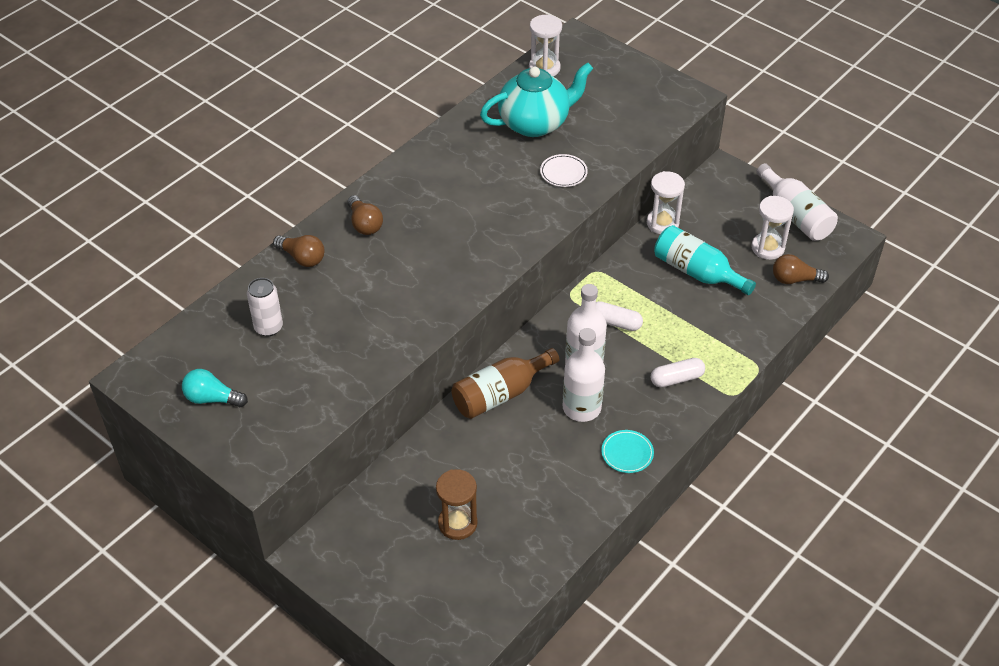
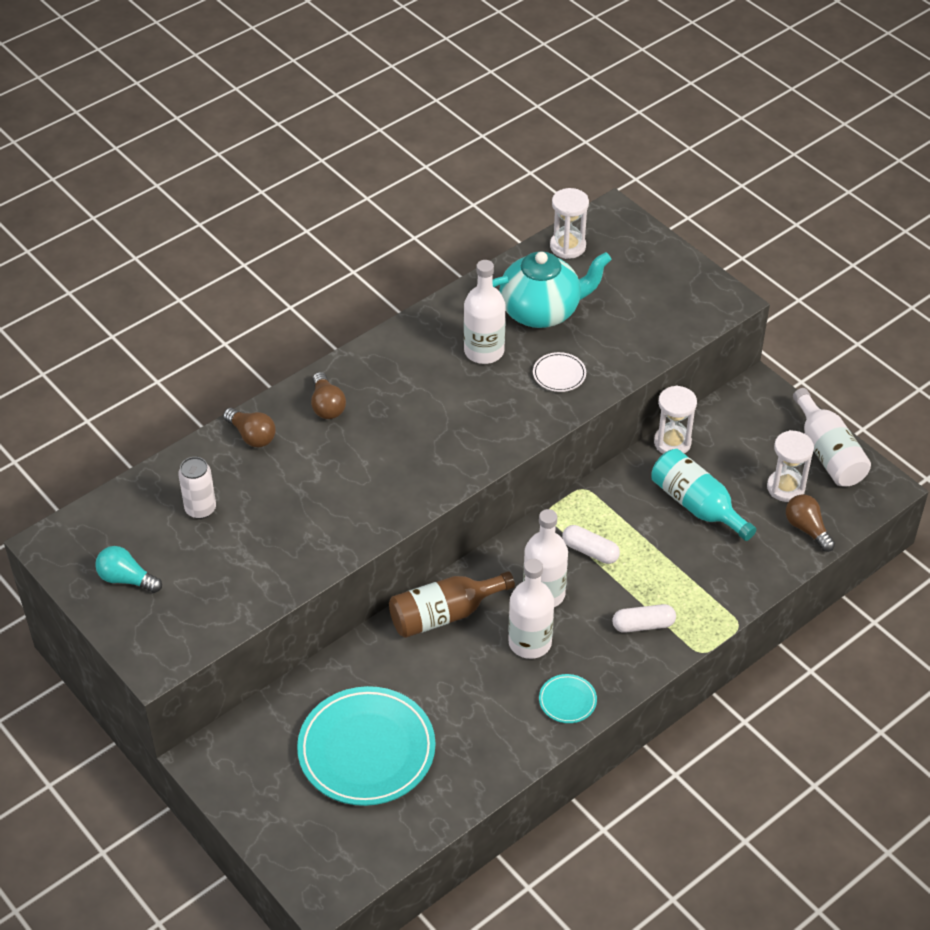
camera: 10 degrees right, 0 degrees up
brown hourglass [436,469,478,540] -> turquoise plate [297,686,436,806]
brown light bulb [773,254,829,284] -> brown light bulb turned 45 degrees clockwise [786,495,835,552]
none -> white bottle [464,260,505,364]

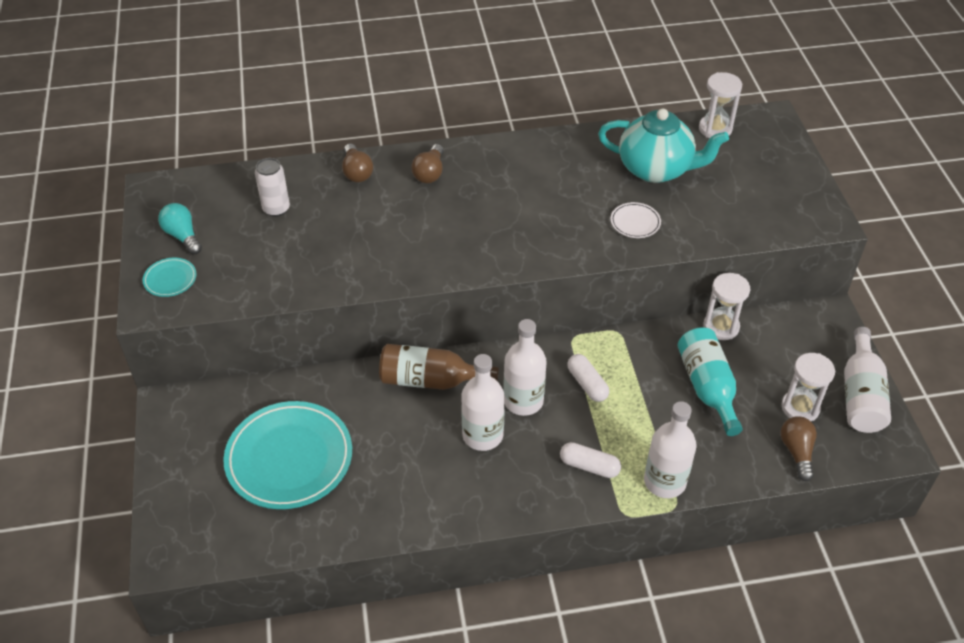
camera: 30 degrees right, 0 degrees up
white bottle [464,260,505,364] -> white bottle moved to [644,401,697,498]
turquoise plate [539,674,597,723] -> turquoise plate moved to [143,258,197,297]

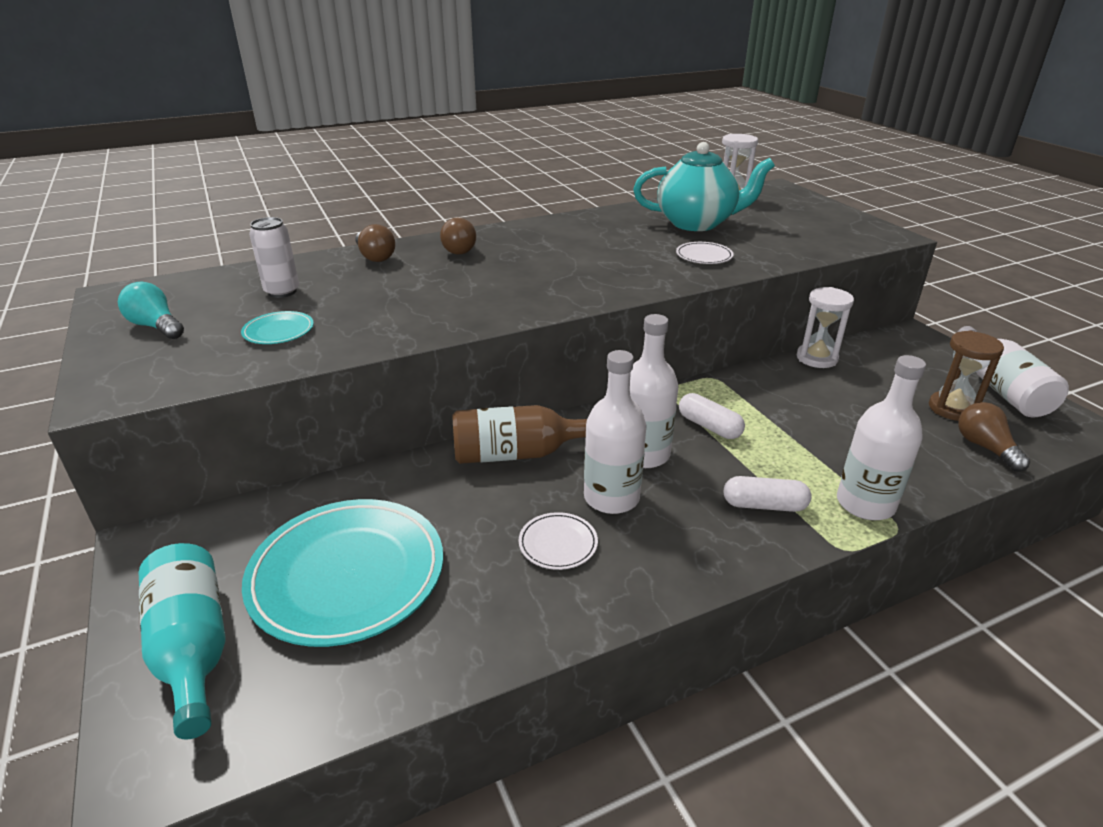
camera: 15 degrees left, 15 degrees down
turquoise plate [143,258,197,297] -> turquoise plate moved to [241,311,314,344]
turquoise bottle [677,327,743,436] -> turquoise bottle moved to [139,543,225,740]
white hourglass [781,353,835,421] -> brown hourglass [929,331,1004,421]
none -> white plate [519,512,598,570]

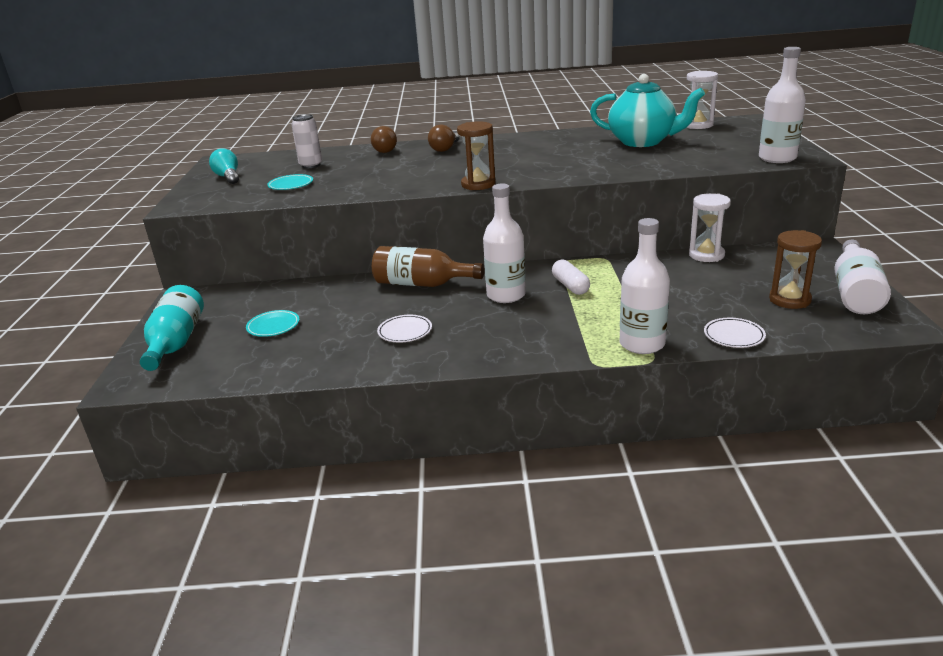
camera: 25 degrees right, 5 degrees down
turquoise plate [242,499,443,647] -> turquoise plate [246,310,300,337], size x0.43
white bottle [584,350,647,514] -> white bottle moved to [759,47,806,163]
white plate [676,242,734,264] -> white plate moved to [704,318,766,348]
white capsule [724,476,812,512] -> none
brown light bulb [958,402,1030,472] -> none
none -> brown hourglass [457,121,496,190]

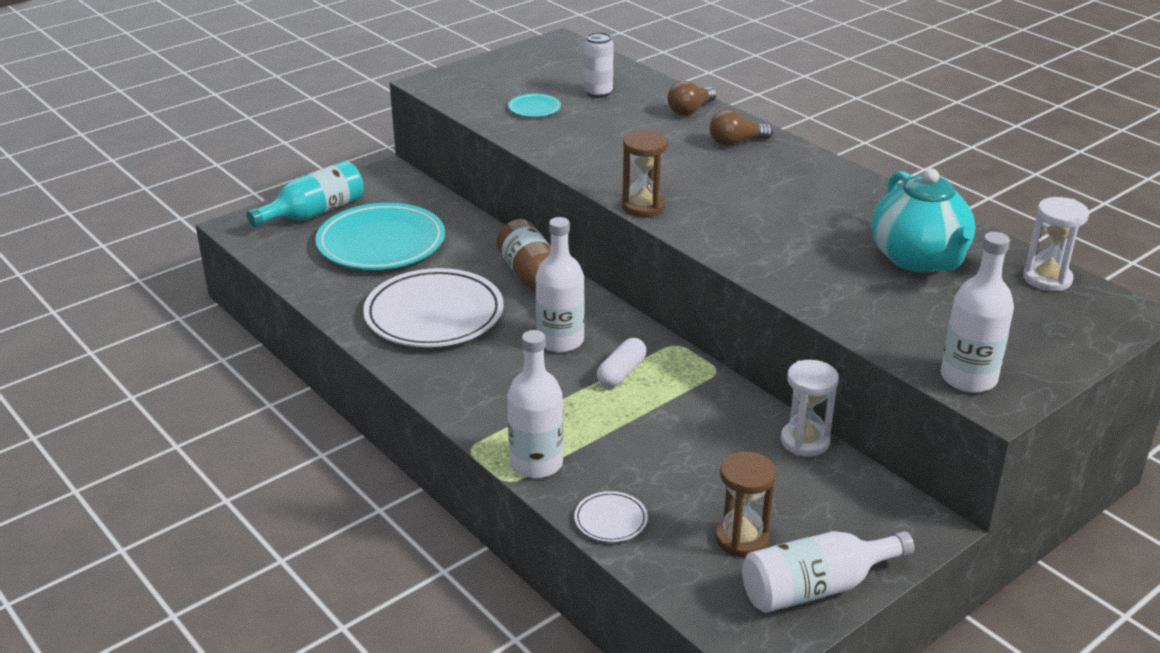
camera: 50 degrees right, 5 degrees up
turquoise light bulb [209,148,239,184] -> none
turquoise plate [246,310,300,337] -> turquoise plate [315,203,445,270], size x2.32
white plate [377,315,432,342] -> white plate [363,268,504,347], size x2.32

